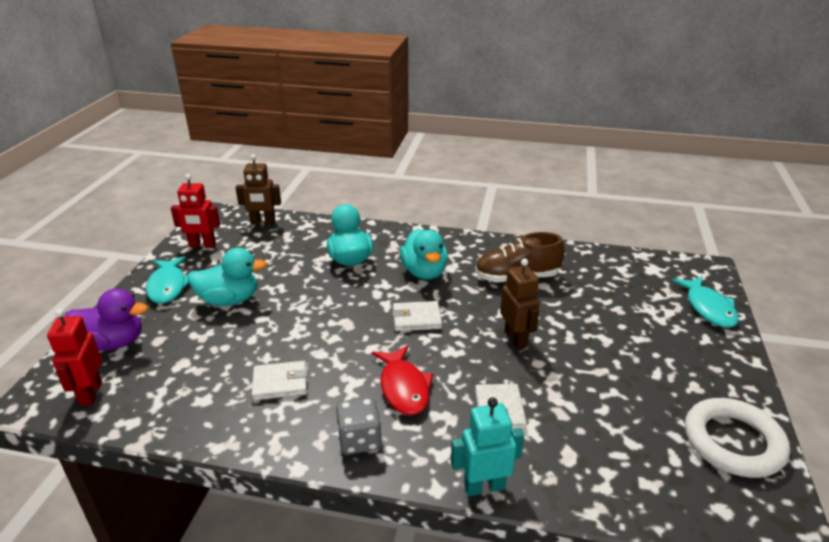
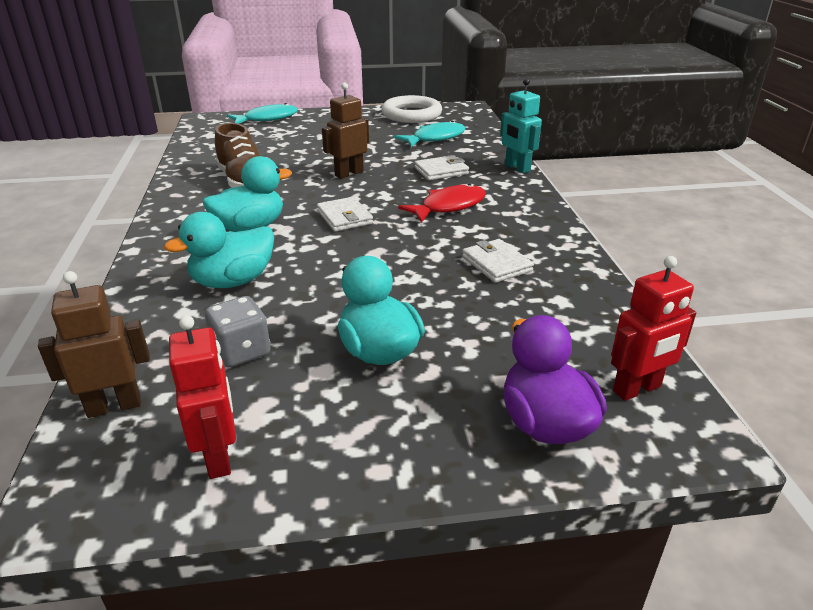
camera: 110 degrees left, 0 degrees up
turquoise fish [146,256,189,304] -> turquoise fish moved to [394,121,465,147]
brown robot [235,154,281,225] -> brown robot turned 90 degrees counterclockwise [38,271,150,418]
grey dice [336,397,382,454] -> grey dice moved to [205,296,271,367]

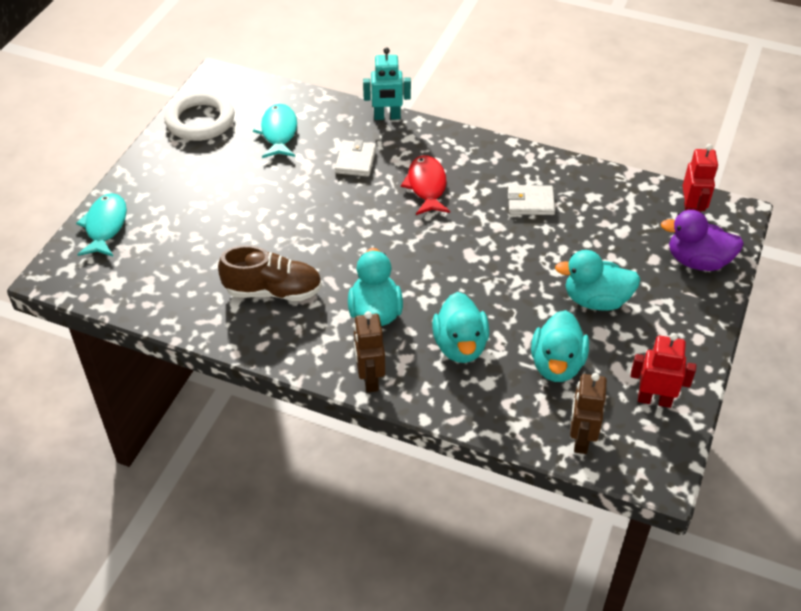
camera: 60 degrees left, 15 degrees up
grey dice [205,296,271,367] -> turquoise duck [531,310,589,382]
white wallet [317,197,373,232] -> none
brown robot [322,83,369,179] -> brown robot moved to [354,311,385,393]

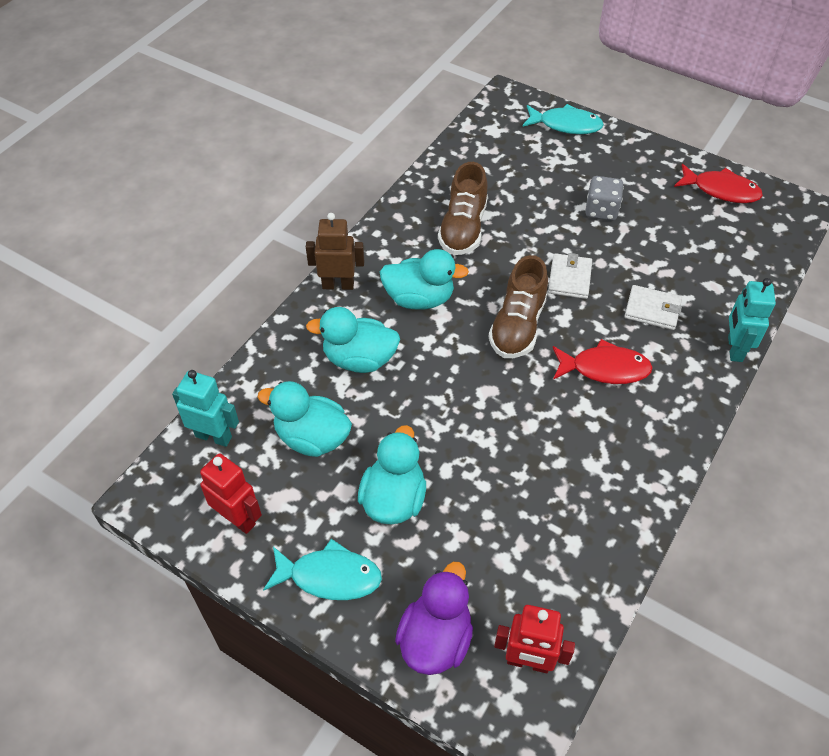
camera: 100 degrees right, 5 degrees up
white ring [164,91,235,141] -> red fish [674,164,763,203]
turquoise fish [253,104,297,158] -> turquoise fish moved to [263,539,382,600]
white wallet [508,185,555,215] -> white wallet moved to [548,253,592,299]
brown robot [570,373,607,454] -> turquoise robot [172,370,239,447]
red robot [630,333,696,408] -> red robot turned 75 degrees counterclockwise [200,453,262,534]
none -> brown shoe [488,255,548,358]
none -> grey dice [585,176,624,221]

